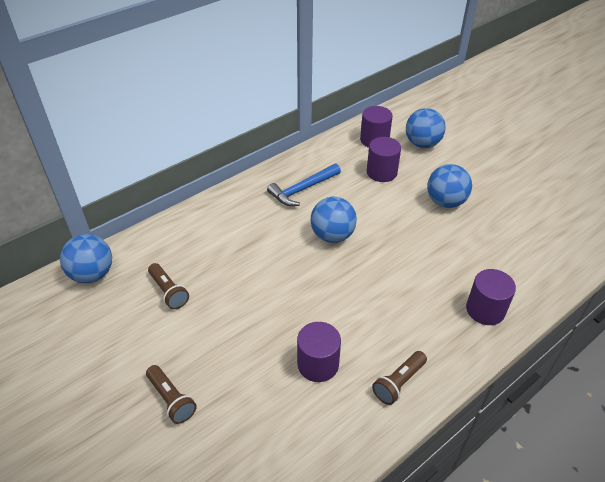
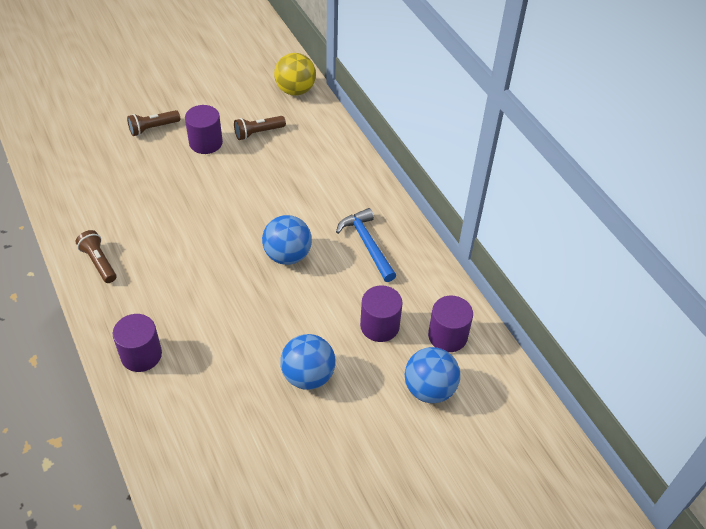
camera: 100 degrees right, 5 degrees up
blue ball [60,234,112,283] -> yellow ball [274,53,316,96]
purple cylinder [297,322,341,382] -> purple cylinder moved to [185,105,223,154]

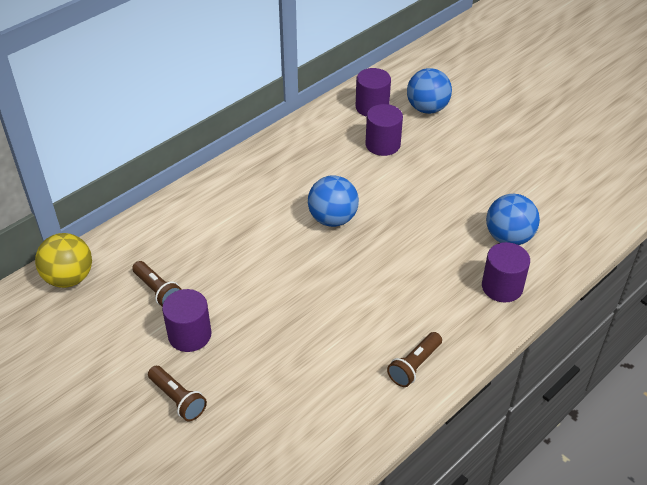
camera: 105 degrees left, 5 degrees down
blue ball [280,334,336,390] -> blue ball moved to [486,194,540,245]
blue hammer [336,208,396,282] -> none

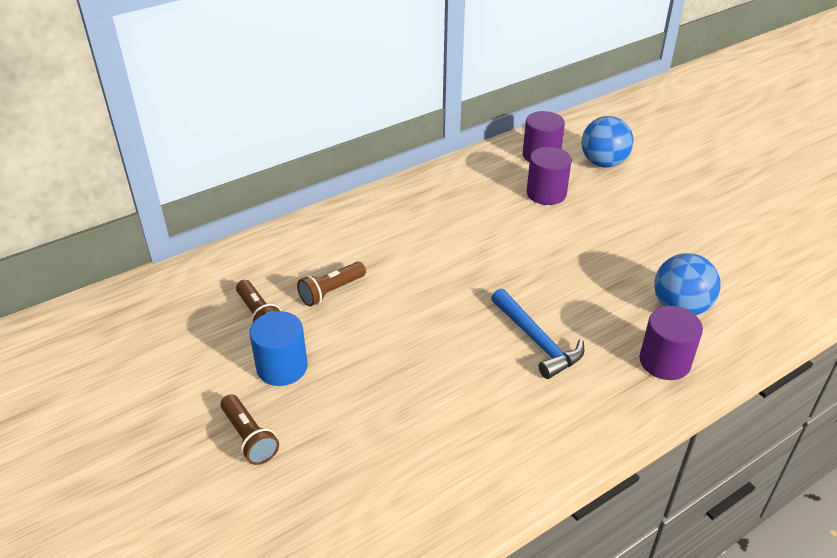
camera: 10 degrees right, 5 degrees down
yellow ball [35,233,92,288] -> none
purple cylinder [162,289,211,352] -> blue cylinder [249,311,307,386]
blue ball [308,175,359,227] -> none
brown flashlight [387,332,442,387] -> brown flashlight moved to [297,262,366,307]
none -> blue hammer [491,288,585,379]

